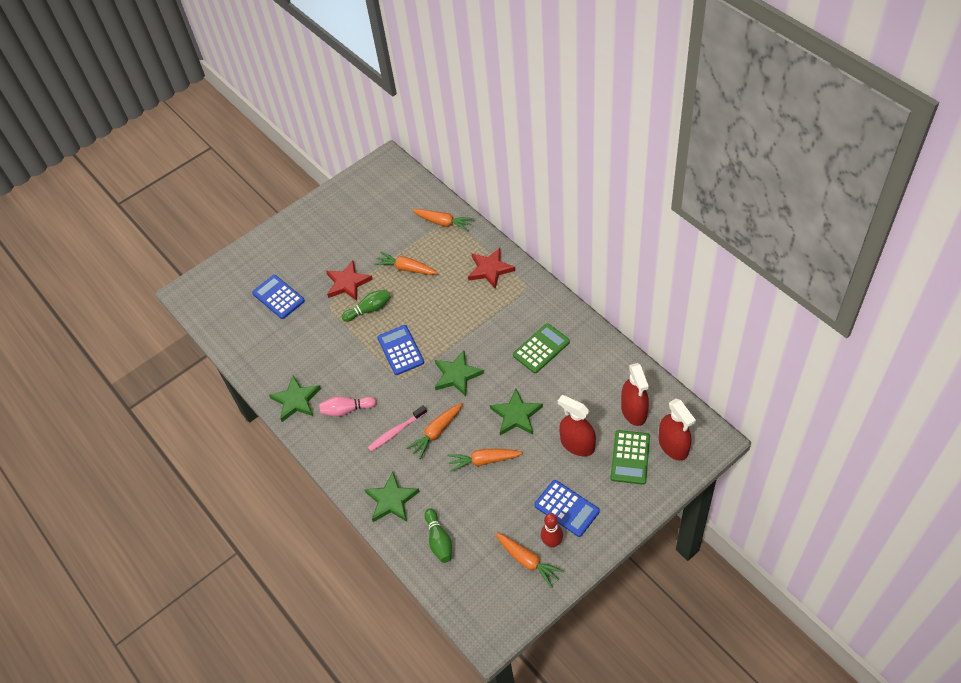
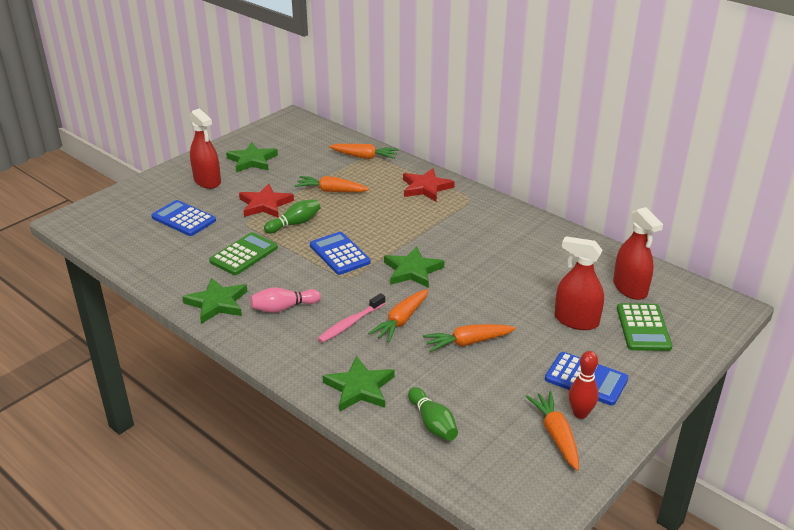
camera: 15 degrees left, 20 degrees down
green star [490,389,543,435] -> green star moved to [226,142,278,173]
orange carrot [495,533,564,588] -> orange carrot turned 135 degrees counterclockwise [526,391,579,471]
green calculator [513,323,570,373] -> green calculator moved to [209,232,278,275]
red spray bottle [659,399,696,461] -> red spray bottle moved to [190,108,221,189]

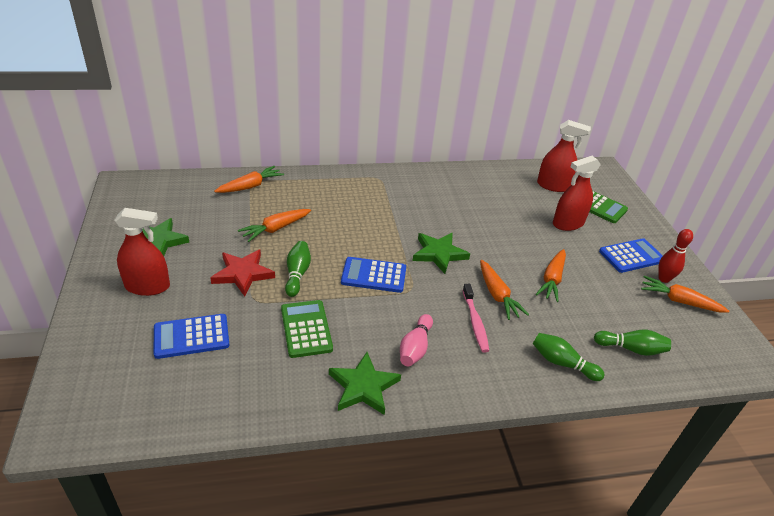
camera: 55 degrees left, 5 degrees up
green star [323,356,394,412] -> green bowling pin [533,333,605,381]
red star [403,168,455,202] -> none

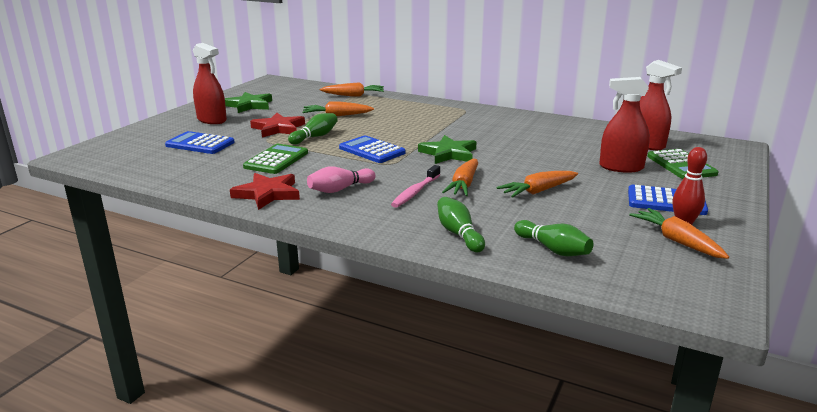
camera: 40 degrees right, 15 degrees down
green star [329,352,401,415] -> red star [230,173,300,210]

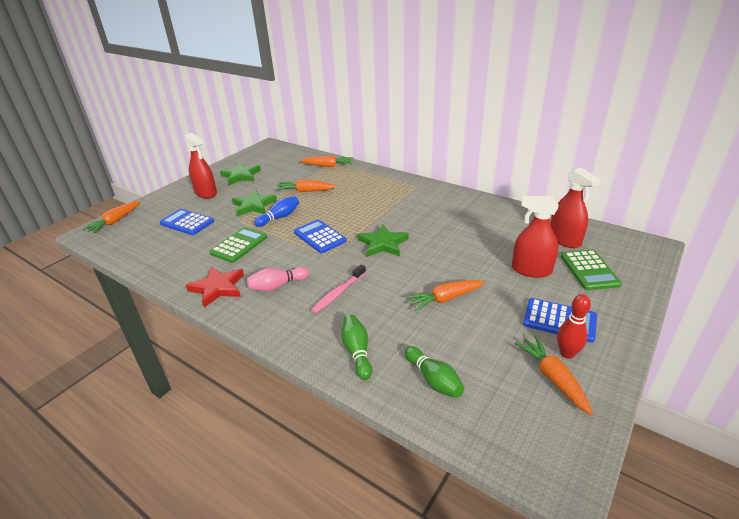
camera: 10 degrees right, 10 degrees up
red star [250,113,305,137] -> green star [232,190,277,216]
green bowling pin [288,113,338,145] -> blue bowling pin [254,196,299,227]
orange carrot [442,159,478,196] -> orange carrot moved to [82,201,140,234]

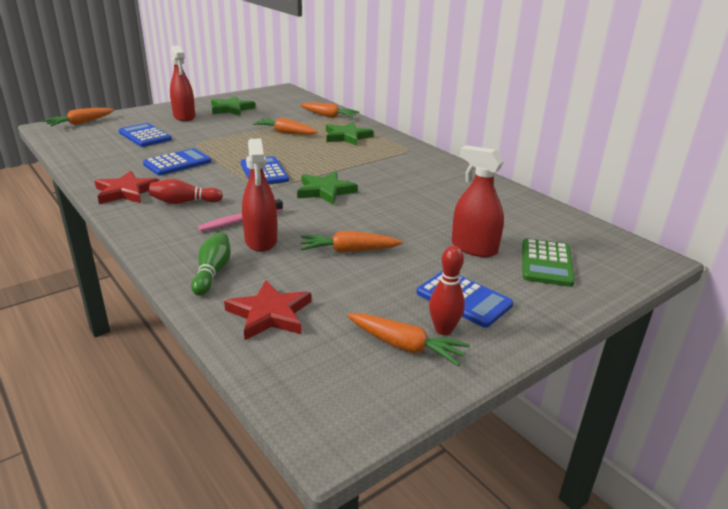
camera: 15 degrees right, 5 degrees down
green calculator [209,227,267,263] -> blue calculator [143,148,211,175]
green star [232,190,277,216] -> green star moved to [326,122,373,146]
pink bowling pin [247,267,309,291] -> red bowling pin [149,179,223,204]
blue bowling pin [254,196,299,227] -> none
green bowling pin [405,346,464,398] -> red star [224,280,311,340]
orange carrot [515,335,593,415] -> orange carrot turned 120 degrees clockwise [347,313,470,366]
red spray bottle [550,167,601,248] -> red spray bottle moved to [242,138,277,252]

